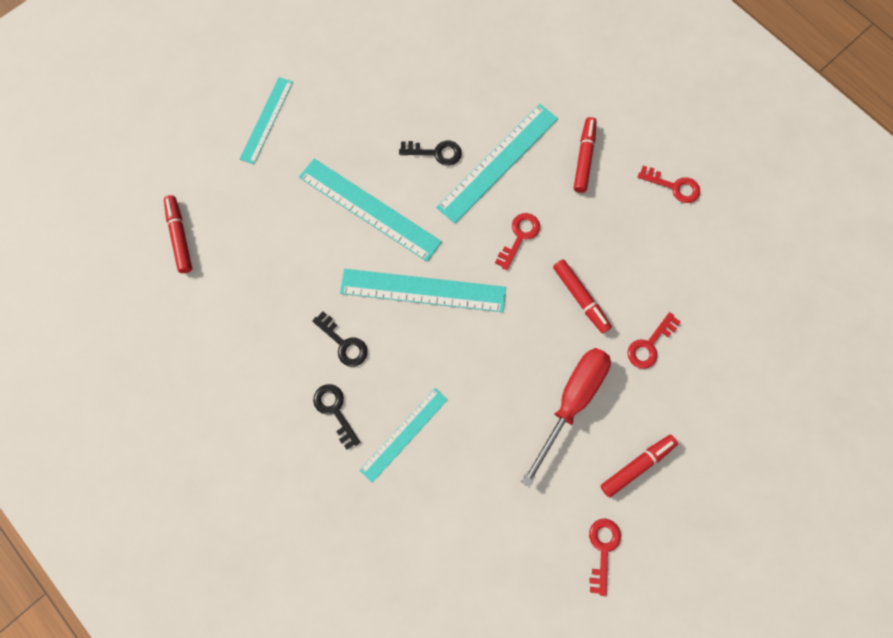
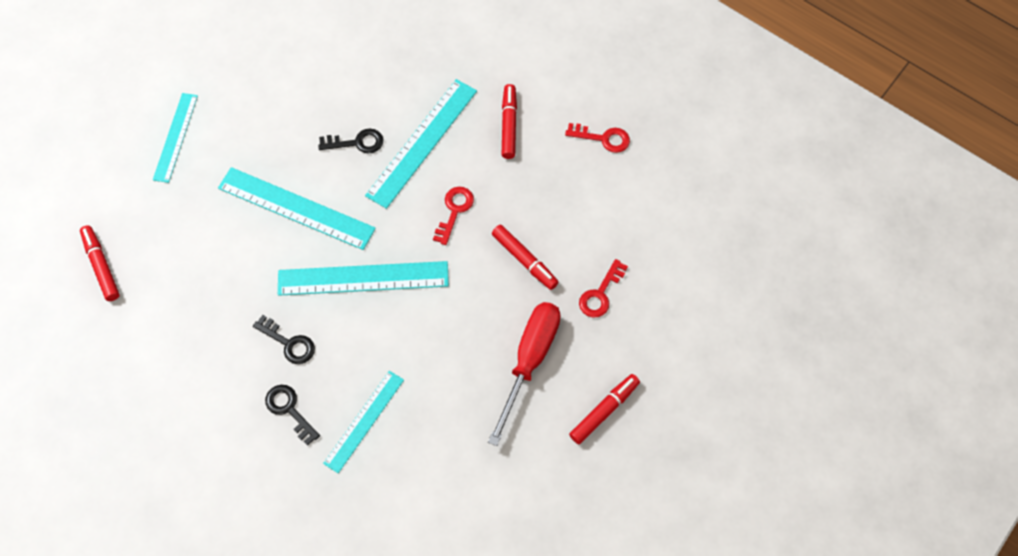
camera: 10 degrees left, 10 degrees down
red key [589,519,621,596] -> none

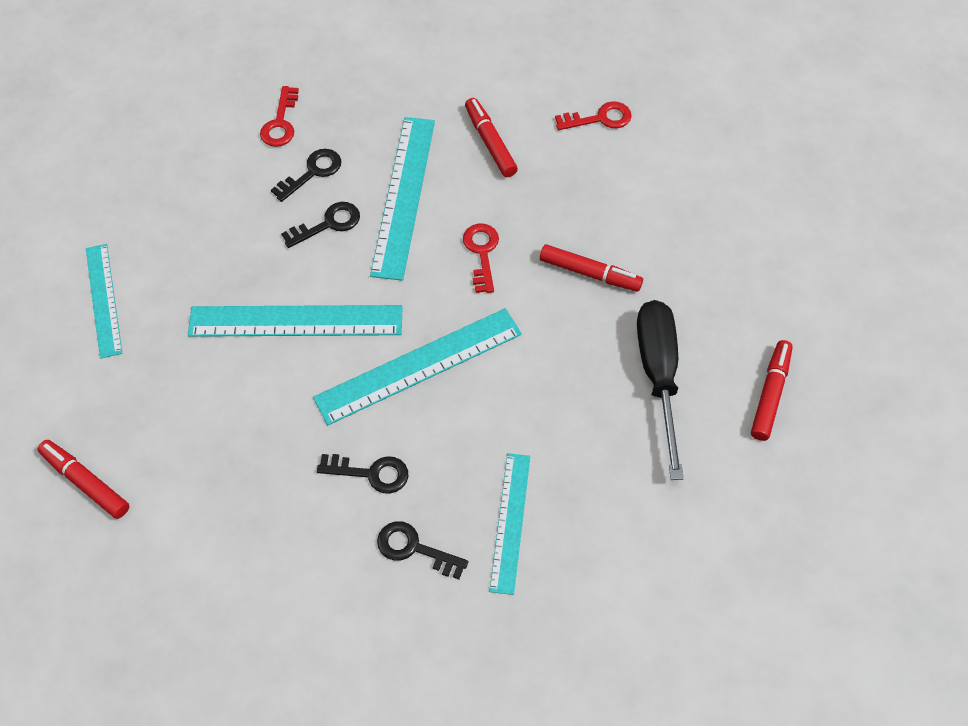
camera: 25 degrees left, 5 degrees down
red screwdriver [488,302,561,446] -> black screwdriver [637,300,684,480]
red key [579,259,628,317] -> red key moved to [260,86,299,147]
none -> black key [271,149,341,202]

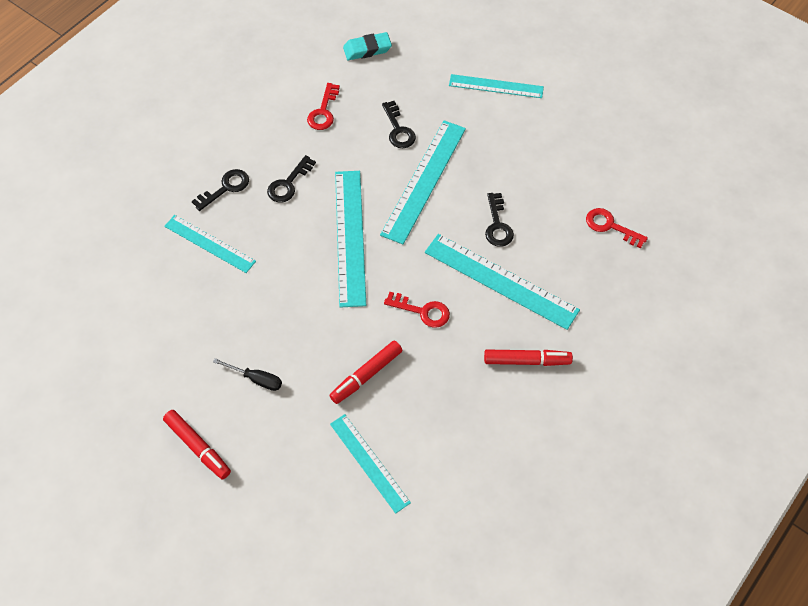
camera: 115 degrees right, 0 degrees up
red marker [37,440,129,519] -> turquoise eraser [343,32,392,60]
black key [271,149,341,202] -> black key moved to [382,101,416,148]
red key [555,101,632,130] -> red key moved to [307,83,340,130]
black screwdriver [637,300,684,480] -> black screwdriver [213,358,282,391], size x0.48
none -> turquoise ruler [330,414,411,514]

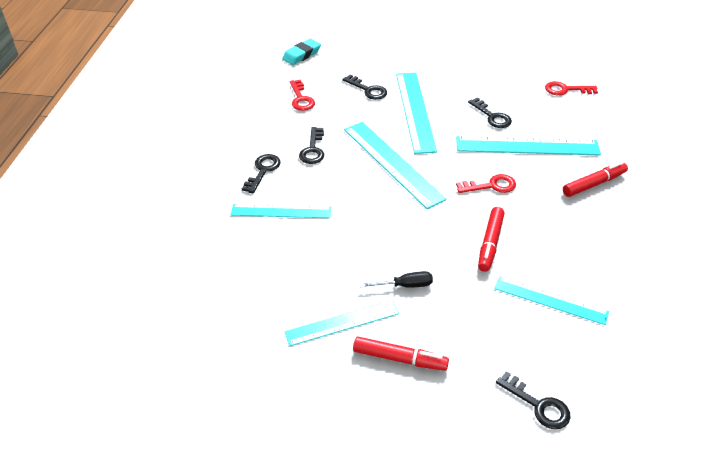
camera: 30 degrees left, 15 degrees down
turquoise ruler [449,74,544,98] -> turquoise ruler moved to [284,300,399,346]
none -> black key [496,371,570,429]

